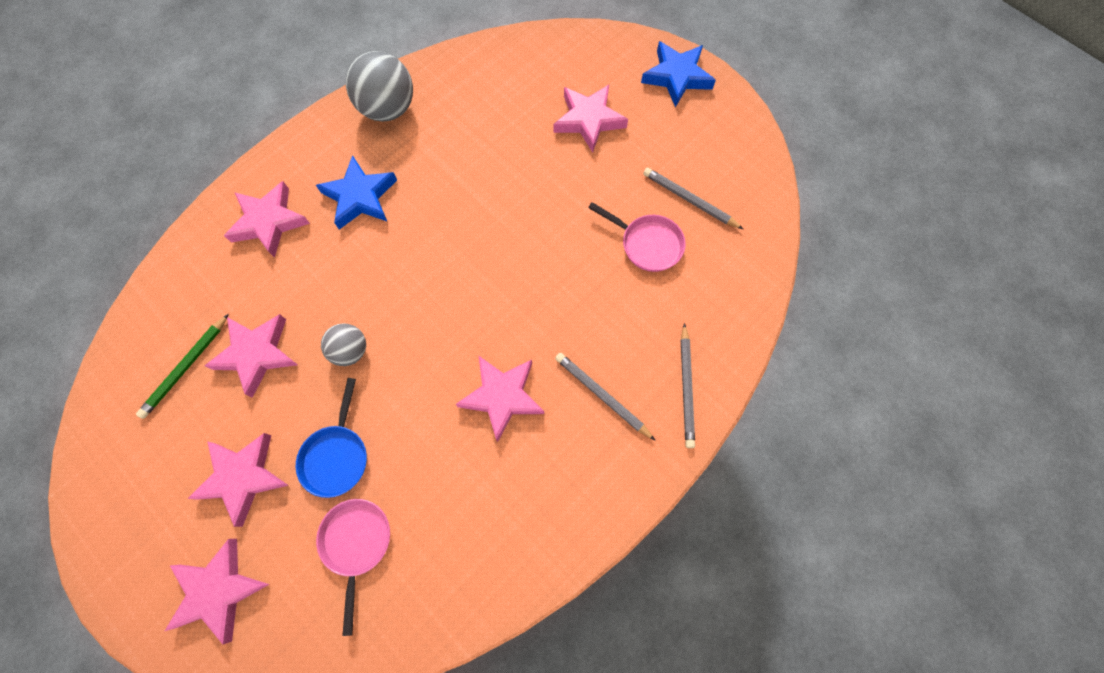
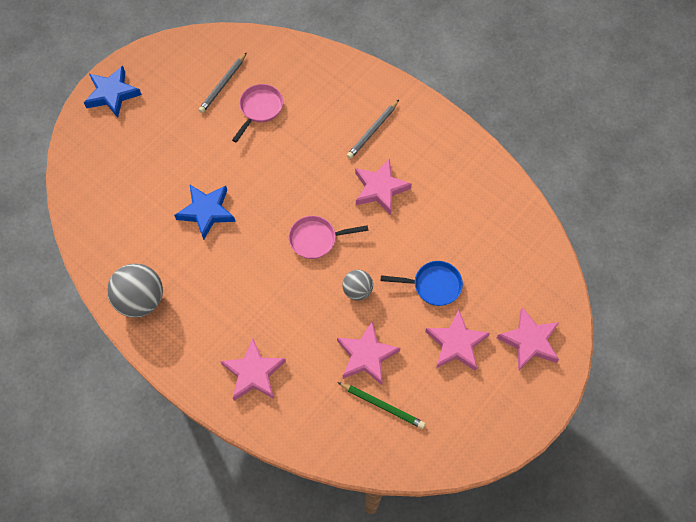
camera: 95 degrees left, 5 degrees down
blue star [316,155,397,230] -> blue star moved to [174,185,236,240]
pink pan [316,499,390,636] -> pink pan moved to [288,216,369,259]
pink star [553,85,628,153] -> none
grey pencil [681,323,695,448] -> none

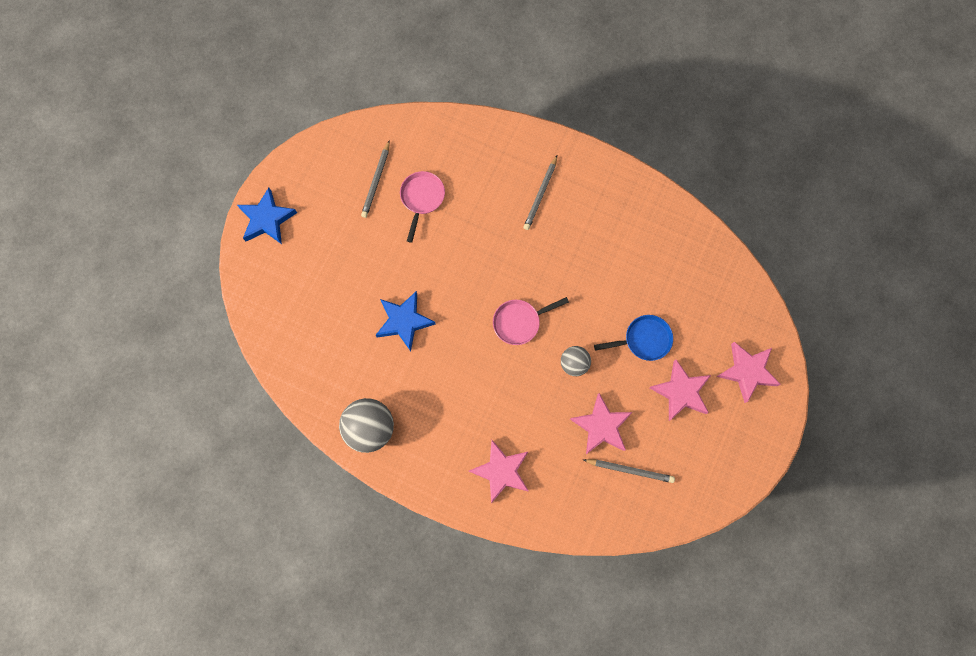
camera: 15 degrees left, 10 degrees up
green pencil [337,382,425,429] -> grey pencil [583,459,675,483]
pink star [355,158,412,215] -> none

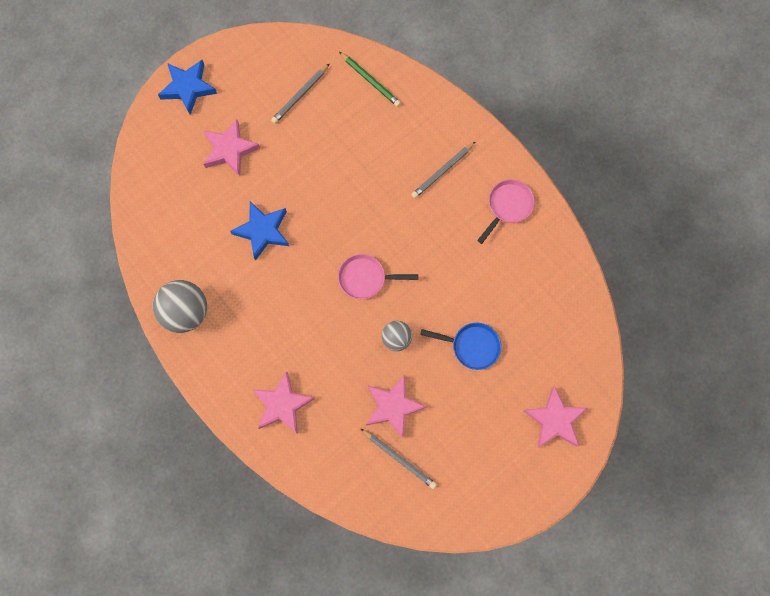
camera: 25 degrees right, 0 degrees up
pink pan [400,171,445,243] -> pink pan moved to [477,179,535,244]
pink star [650,359,711,421] -> pink star moved to [203,119,260,176]
none -> green pencil [339,52,401,107]

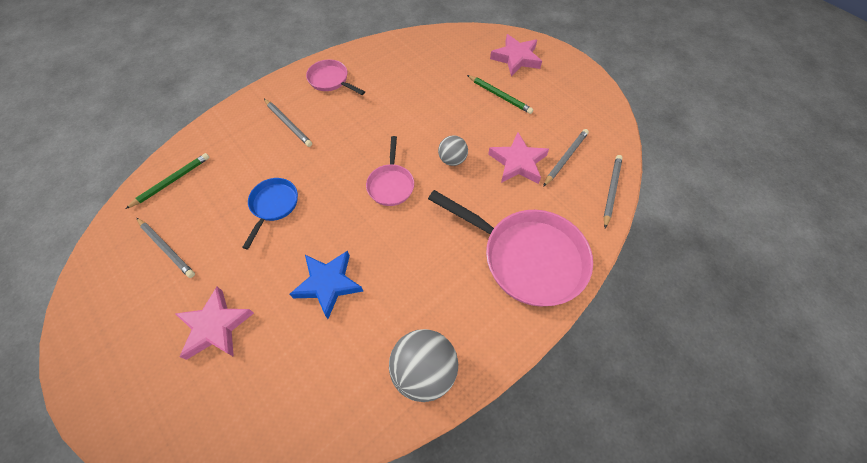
camera: 90 degrees left, 15 degrees down
blue star [158,60,217,115] -> none
pink star [253,371,315,434] -> pink pan [428,190,593,307]
blue pan [420,323,501,370] -> blue pan moved to [242,178,298,249]
none -> green pencil [467,75,534,114]
none -> grey pencil [603,155,623,228]

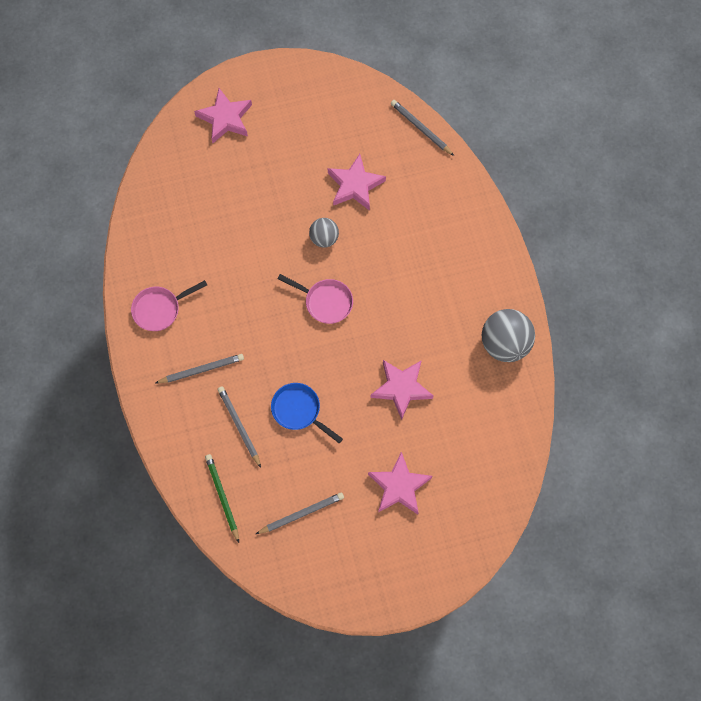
camera: 65 degrees left, 10 degrees up
blue star [290,251,363,319] -> pink star [371,360,434,420]
pink pan [428,190,593,307] -> none
green pencil [467,75,534,114] -> none
grey pencil [543,129,589,187] -> grey pencil moved to [217,386,261,468]

